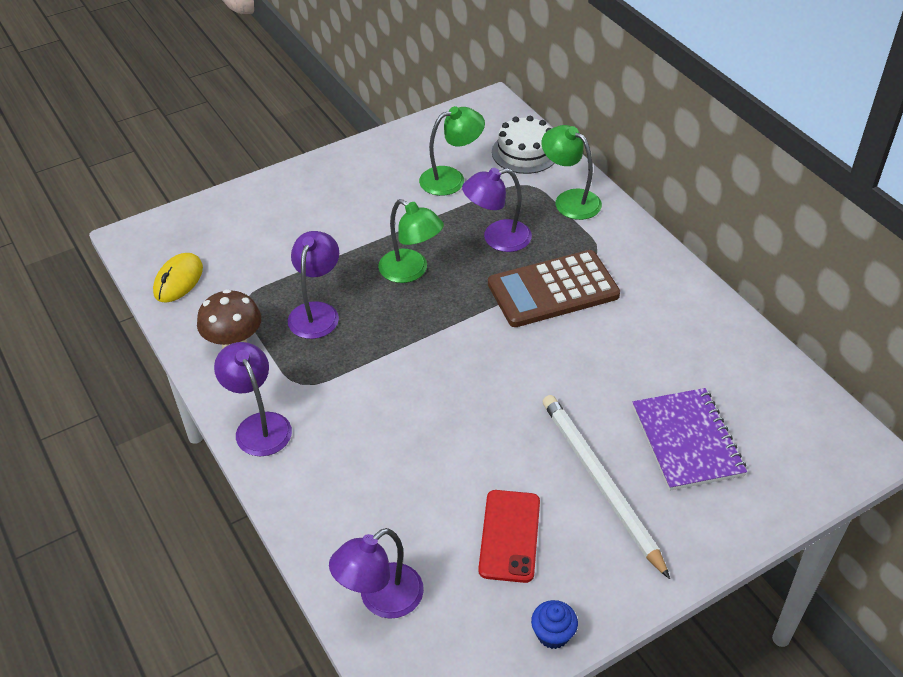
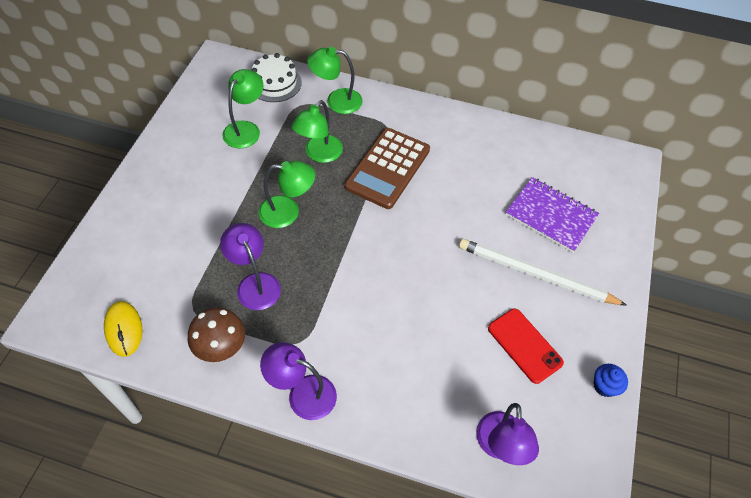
camera: 45 degrees left, 10 degrees up
purple lamp [462,168,532,252] -> green lamp [291,100,343,163]

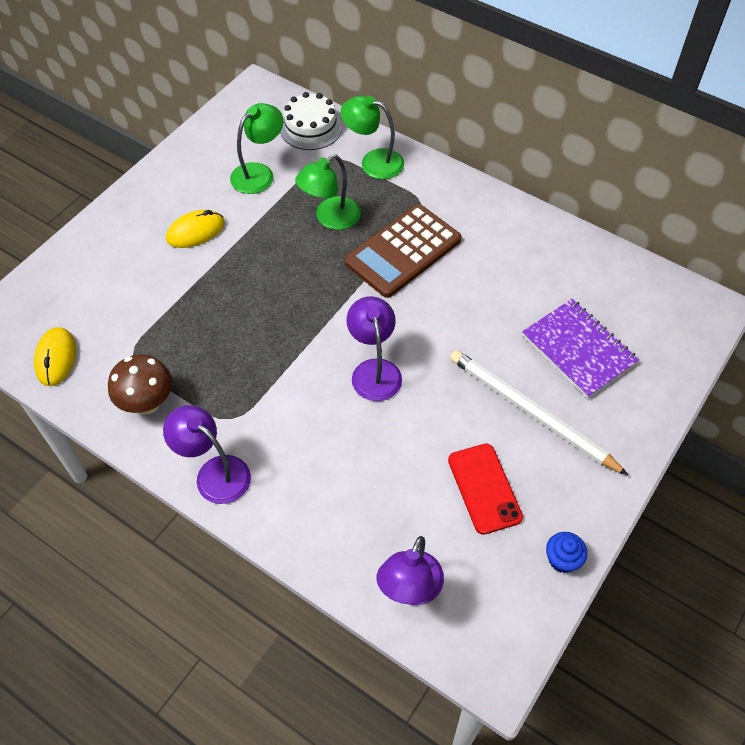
camera: 20 degrees right, 0 degrees up
purple lamp [220,223,281,310] -> purple lamp moved to [346,296,402,401]
green lamp [259,161,315,228] -> none
none -> yellow mouse [166,210,225,248]

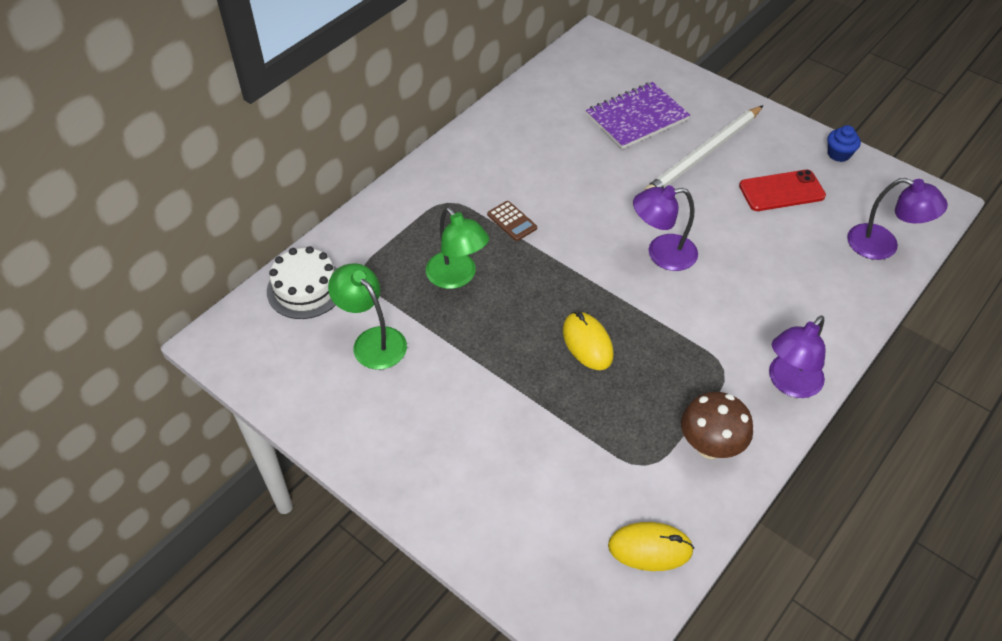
camera: 85 degrees left, 5 degrees down
yellow mouse [166,210,225,248] -> yellow mouse moved to [563,312,614,370]
green lamp [341,95,404,179] -> none
brown calculator [345,204,461,298] -> brown calculator [487,201,537,241], size x0.42

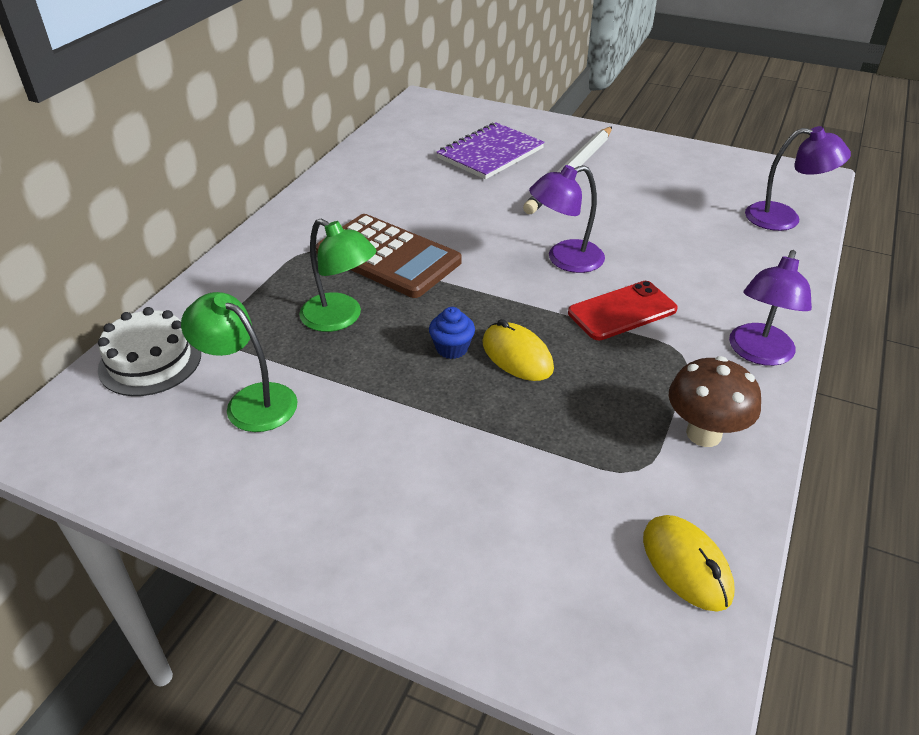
camera: 15 degrees left, 10 degrees down
brown calculator [487,201,537,241] -> brown calculator [316,214,462,298], size x2.37
yellow mouse [608,522,694,571] -> yellow mouse turned 75 degrees clockwise [643,515,735,611]
red phone [739,170,826,211] -> red phone moved to [568,281,678,340]
blue cupcake [828,125,861,162] -> blue cupcake moved to [429,307,475,359]

